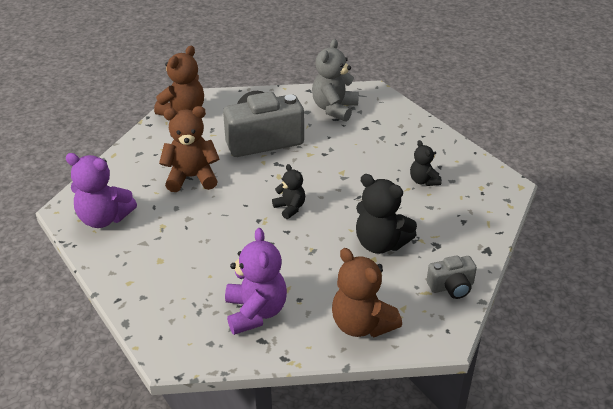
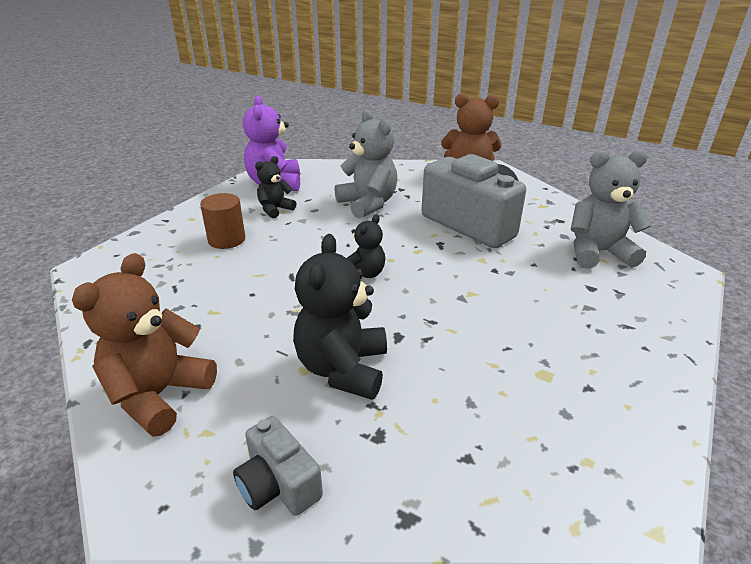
camera: 65 degrees right, 5 degrees down
brown teddy bear [159,106,219,192] -> grey teddy bear [335,110,398,219]
purple teddy bear [225,228,287,335] -> none
black teddy bear [410,140,442,186] -> black teddy bear moved to [255,156,296,218]
none -> brown cylinder [200,193,245,249]

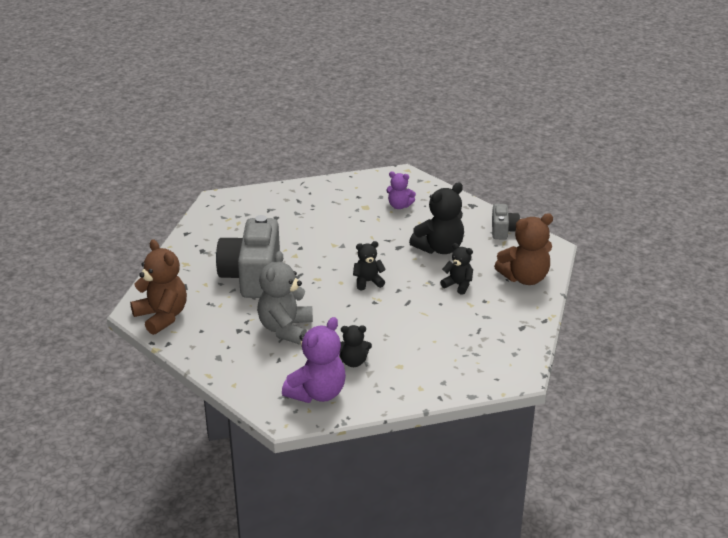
camera: 135 degrees left, 0 degrees up
brown cylinder [200,193,245,249] -> none
grey teddy bear [571,150,652,269] -> none
none -> purple teddy bear [386,172,416,209]
none -> black teddy bear [440,243,473,295]

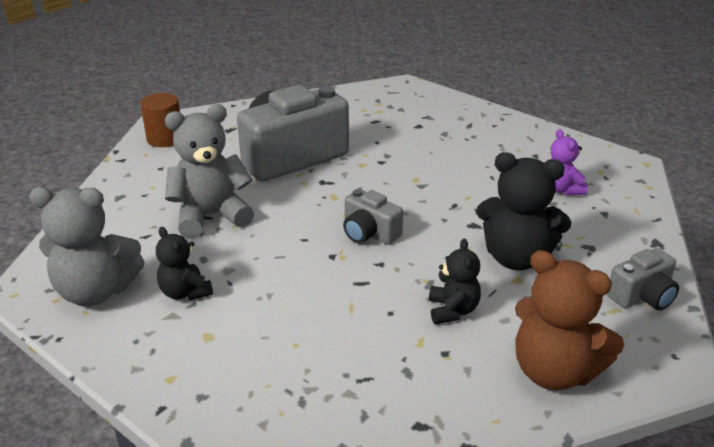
camera: 55 degrees right, 0 degrees up
brown teddy bear [130,239,187,335] -> brown cylinder [140,93,180,147]
purple teddy bear [282,317,346,403] -> grey teddy bear [29,187,145,306]
black teddy bear [353,241,386,290] -> grey camera [343,189,403,245]

